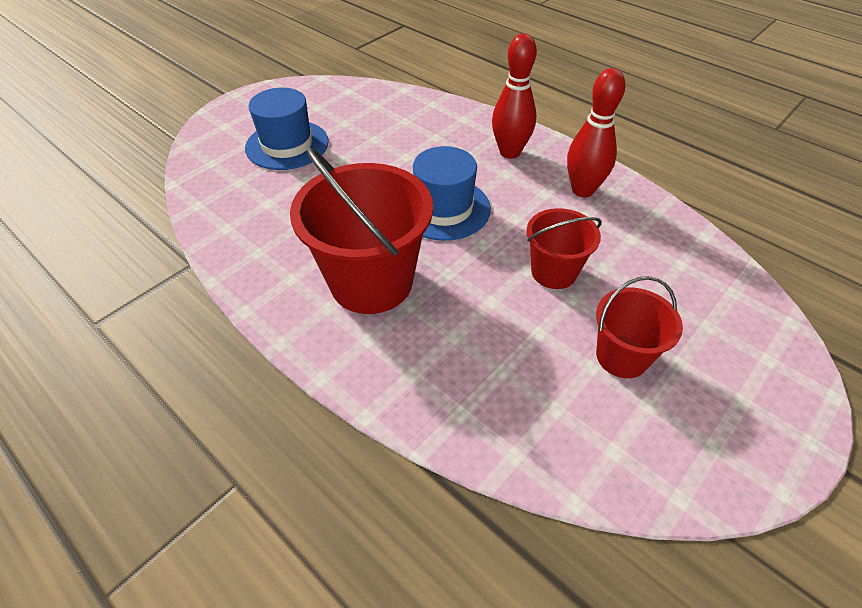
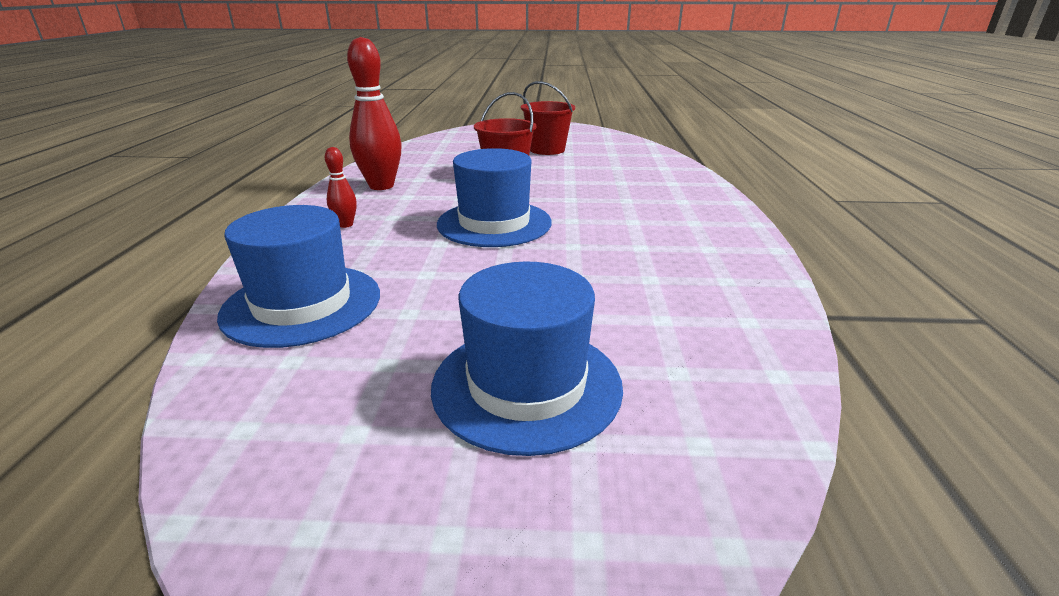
camera: 130 degrees left, 20 degrees down
red bucket [290,148,433,314] -> none
red bowling pin [492,33,537,159] -> red bowling pin [325,147,357,228], size x0.48
none -> blue hat [217,205,380,348]

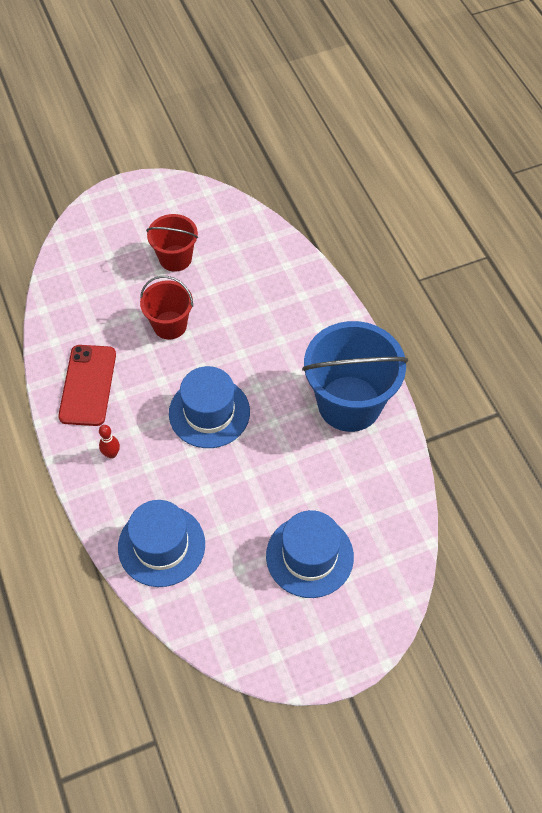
camera: 25 degrees left, 30 degrees up
red bowling pin [347,37,402,190] -> red phone [58,345,116,426]
none -> blue bucket [302,321,408,432]

